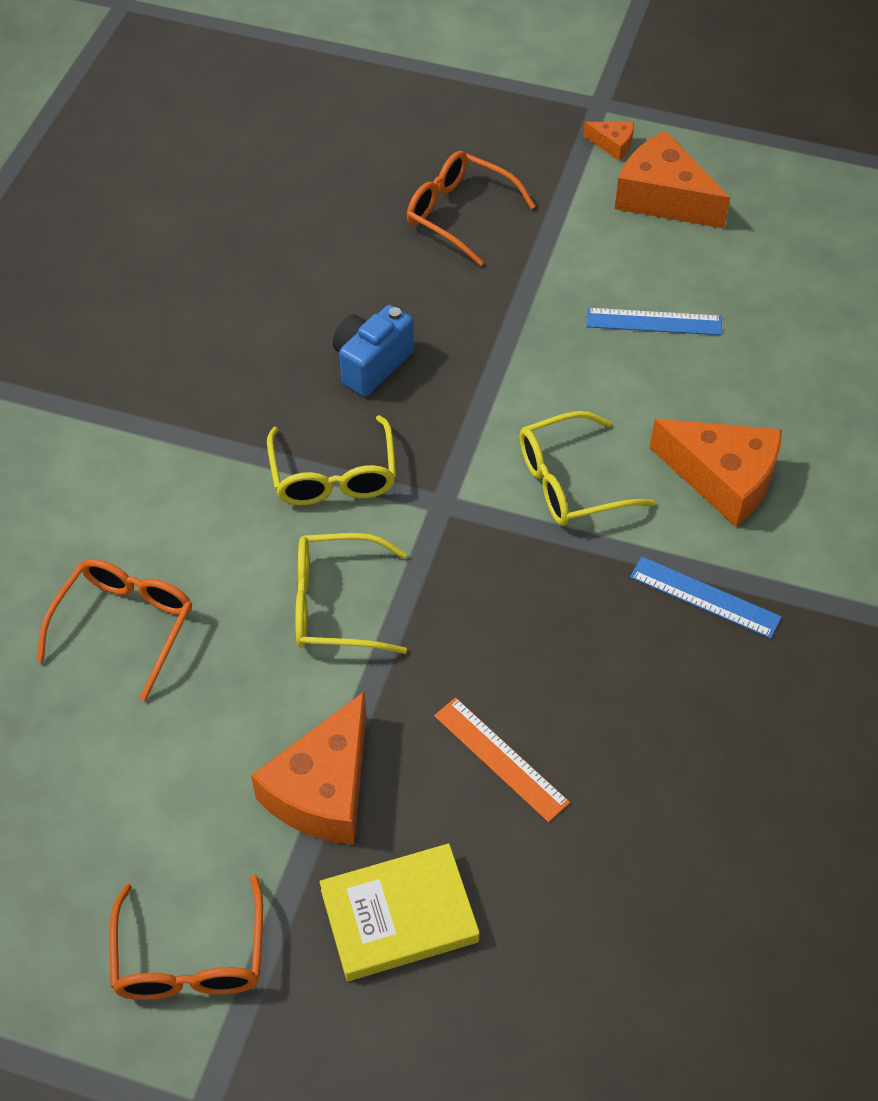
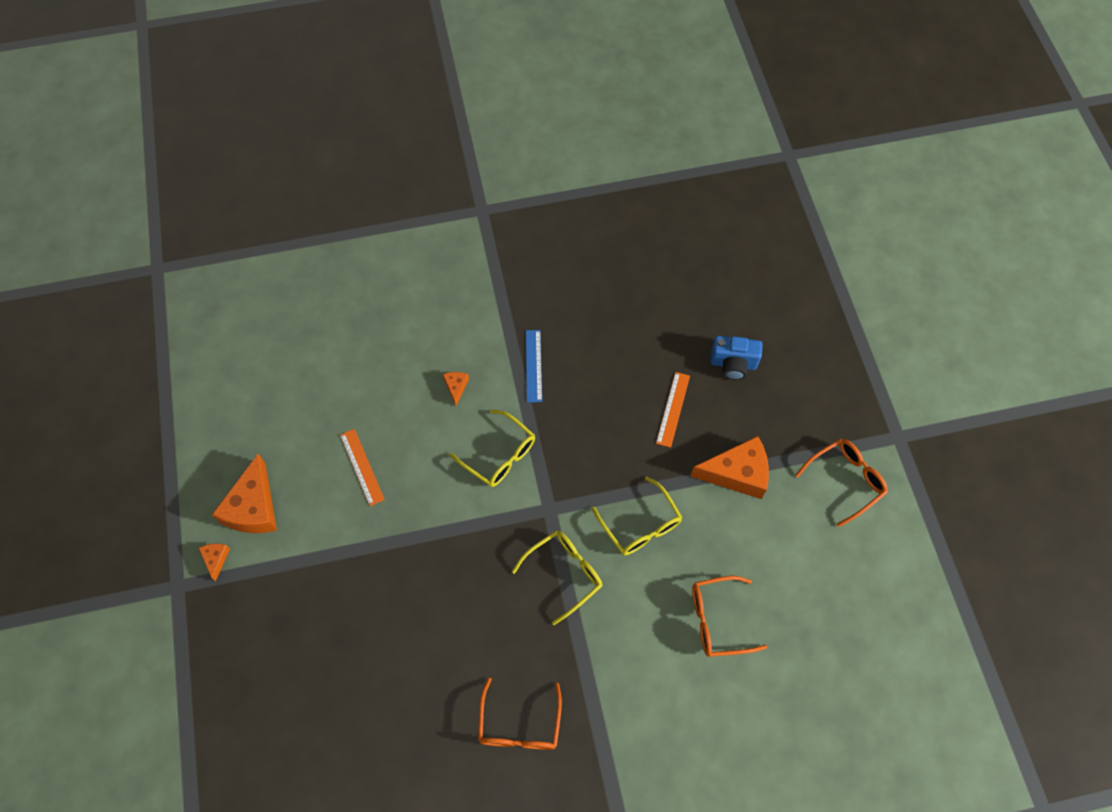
camera: 120 degrees left, 10 degrees up
yellow book [319,843,480,981] -> none
blue camera [333,305,414,397] -> blue camera moved to [710,336,763,380]
orange glasses [407,151,535,266] -> orange glasses moved to [478,678,562,750]
blue ruler [586,308,722,335] -> orange ruler [340,429,385,506]
orange cheese [650,419,782,527] -> orange cheese [443,372,469,406], size x0.46

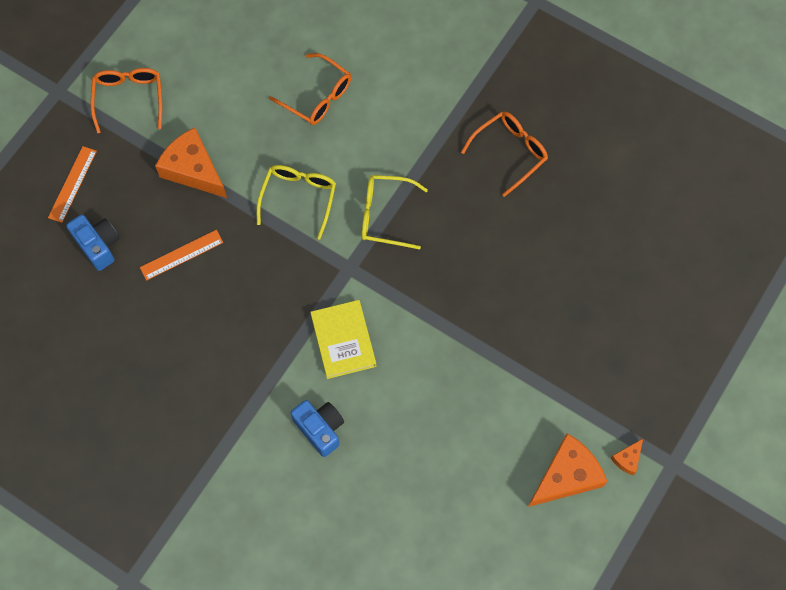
camera: 135 degrees left, 5 degrees up
orange ruler [340,429,385,506] -> orange ruler moved to [48,146,97,223]
orange cheese [443,372,469,406] -> blue camera [291,400,344,457]
yellow glasses [449,410,535,487] -> yellow book [310,300,376,379]
blue ruler [526,330,542,402] -> none
orange glasses [795,438,888,527] -> orange glasses turned 75 degrees clockwise [90,68,162,133]

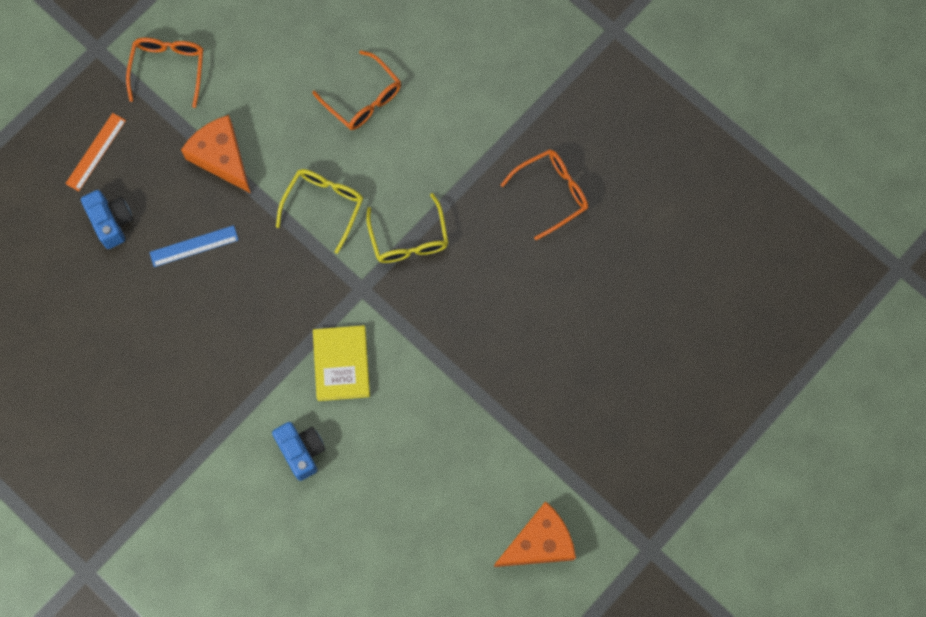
camera: 10 degrees right, 5 degrees up
orange ruler [140,230,223,281] -> blue ruler [149,225,238,267]
yellow glasses [362,175,428,250] -> yellow glasses turned 120 degrees counterclockwise [366,193,448,263]
orange cheese [611,439,643,476] -> none

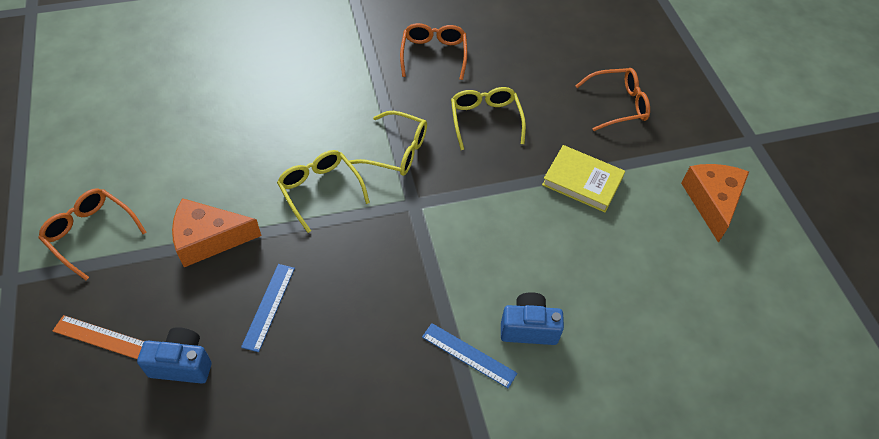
camera: 60 degrees left, 20 degrees down
orange ruler [65,113,126,191] -> orange ruler turned 45 degrees counterclockwise [53,315,145,359]
orange glasses [312,50,401,130] -> orange glasses moved to [575,68,650,131]
yellow book [313,325,370,401] -> yellow book moved to [542,145,625,212]
none -> blue ruler [422,323,517,388]
none -> yellow glasses [451,87,526,150]

